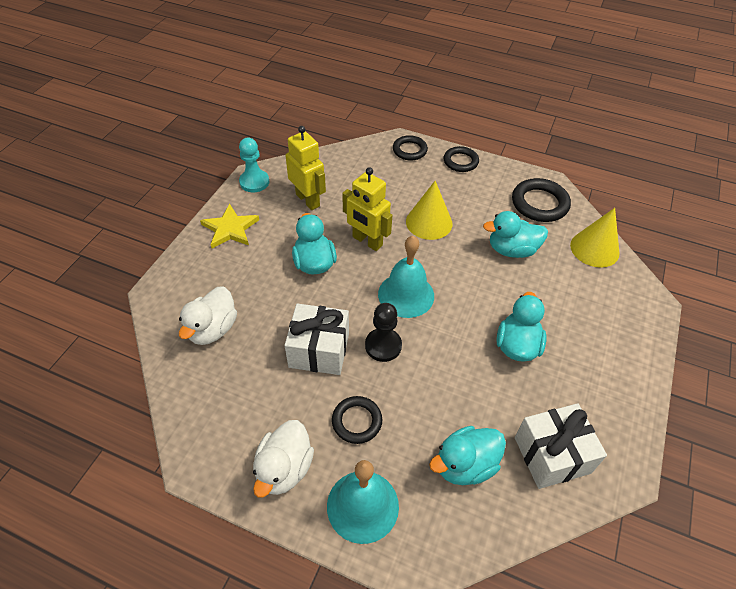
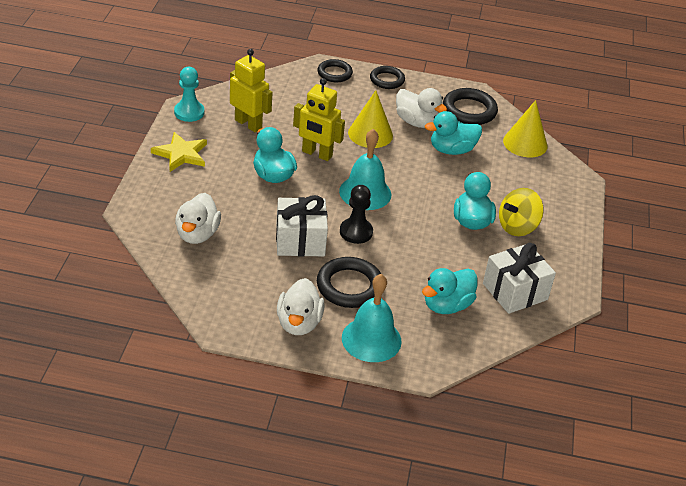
camera: 15 degrees left, 10 degrees down
black ring [332,396,382,444] -> black ring [317,257,381,308], size x1.53
none -> white duck [396,88,447,128]
none -> yellow spinning top [499,188,544,236]

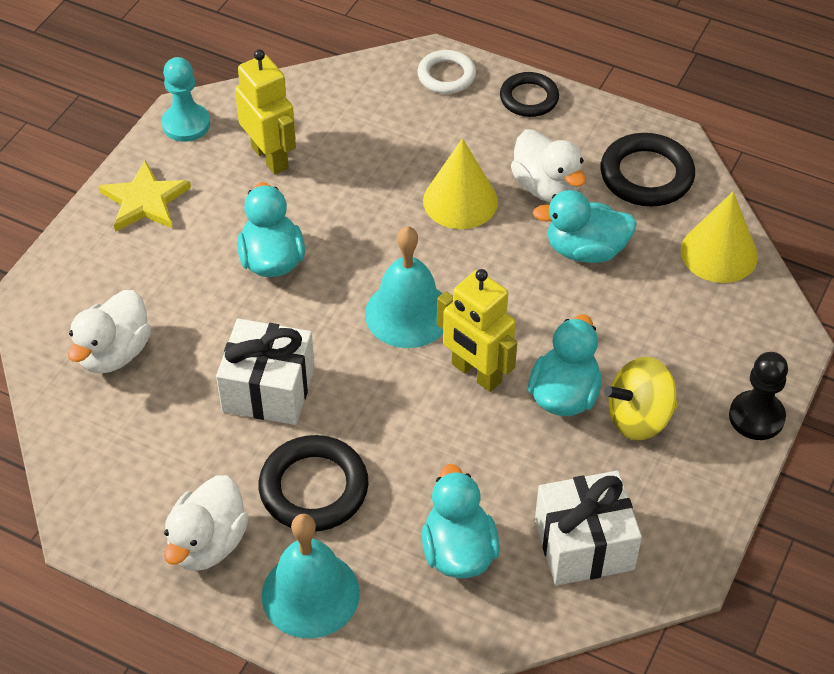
camera: 20 degrees right, 10 degrees up
yellow robot [293,78,345,161] -> yellow robot moved to [437,269,517,392]
black ring [317,59,353,82] -> white ring [417,50,476,94]
black pawn [340,185,373,244] -> black pawn moved to [729,352,788,440]
turquoise duck [422,268,478,314] -> turquoise duck turned 105 degrees clockwise [422,464,500,578]

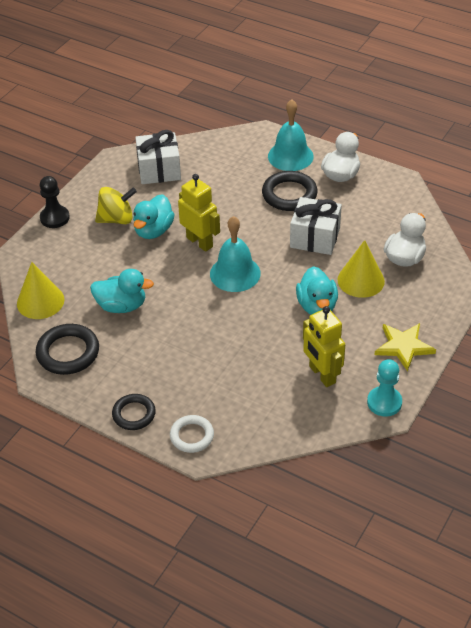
camera: 175 degrees left, 5 degrees down
turquoise duck [422,464,500,578] -> none
yellow cone [423,138,498,229] -> yellow cone moved to [338,240,385,298]
white duck [511,129,586,202] -> none

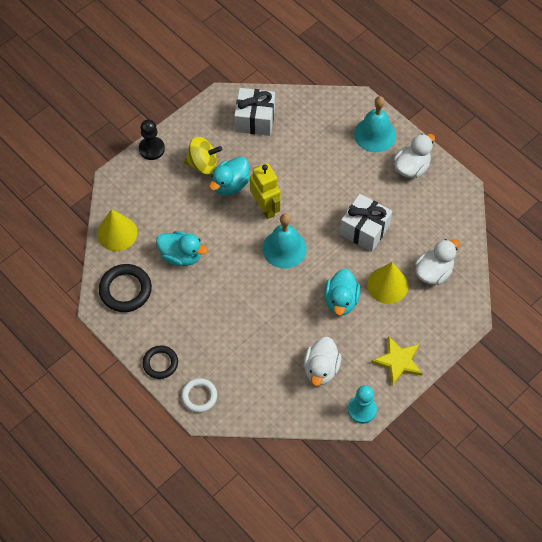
camera: 15 degrees right, 15 degrees up
black ring [262,171,318,211] -> none
yellow robot [303,306,345,387] -> white duck [304,337,341,386]

